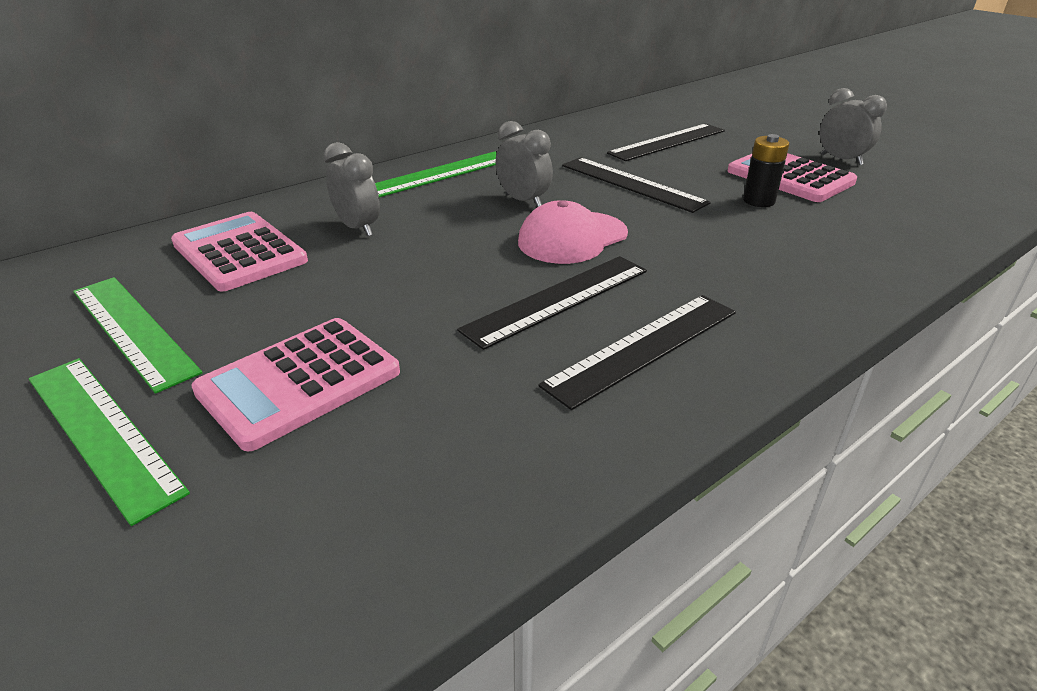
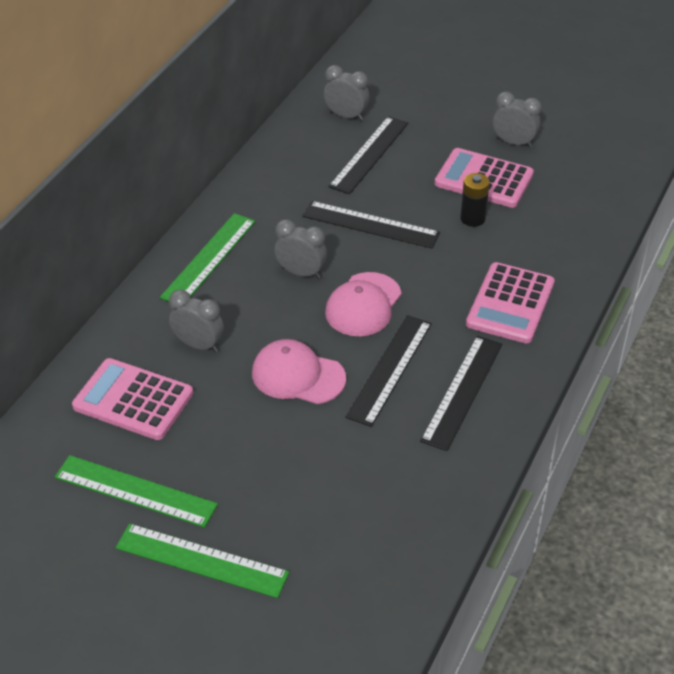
camera: 25 degrees left, 10 degrees up
pink calculator [191,318,400,452] -> pink calculator moved to [466,262,555,343]
none -> pink cap [252,339,346,404]
none -> grey clock [324,65,369,121]

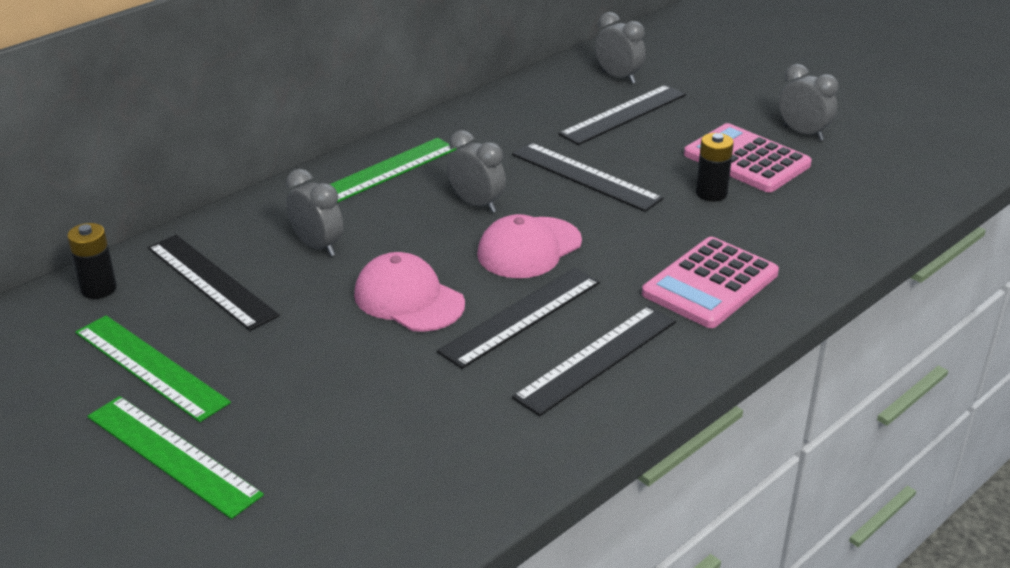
camera: 20 degrees right, 10 degrees down
pink calculator [72,358,193,440] -> black ruler [148,235,280,331]
none -> black battery [67,223,117,299]

